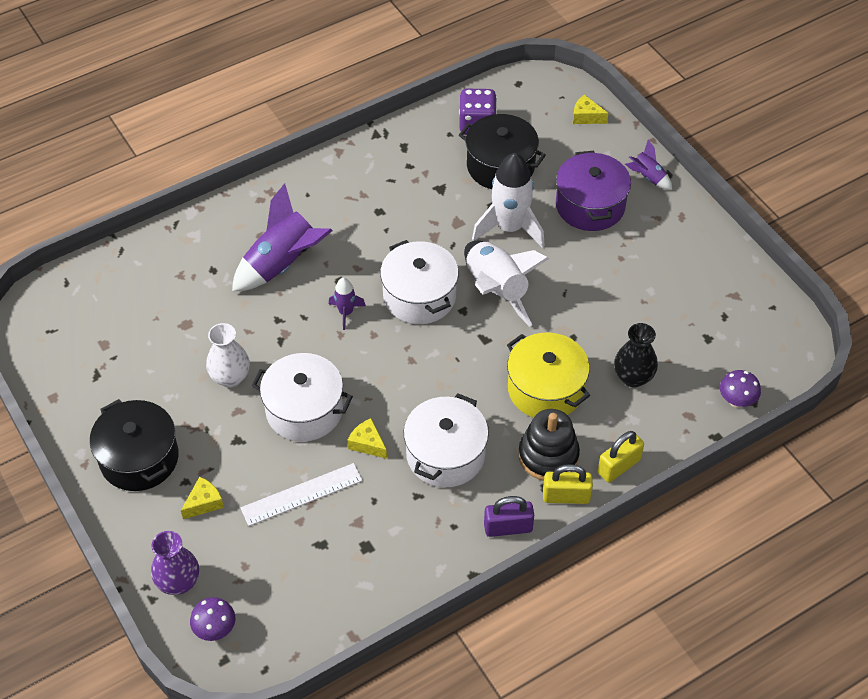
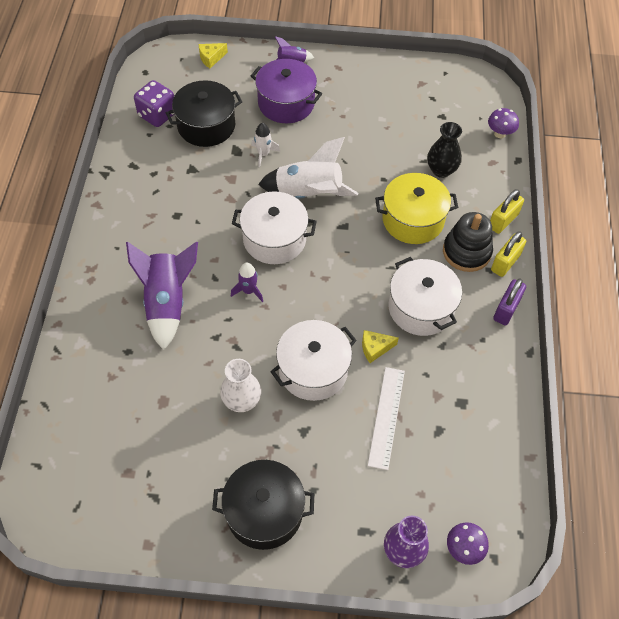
camera: 55 degrees left, 5 degrees up
yellow cheese [181,477,224,519] -> none
white rocket [472,153,545,248] -> white rocket [251,123,280,167], size x0.50
yellow padlock [598,431,644,482] -> yellow padlock turned 45 degrees clockwise [490,189,524,234]

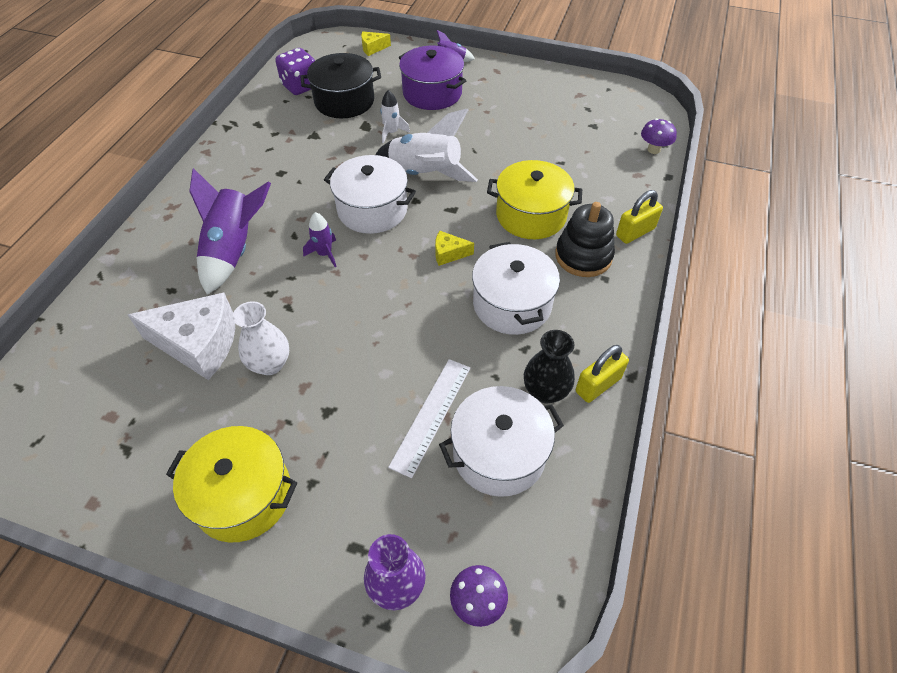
camera: 15 degrees right, 5 degrees down
black pot [212,460,314,550] -> yellow pot [166,426,297,542]
white pot [271,320,357,401] -> white pot moved to [439,386,564,497]
yellow cheese [362,330,399,363] -> yellow cheese moved to [435,231,474,266]
black vase [427,122,462,178] -> black vase moved to [524,330,575,403]
yellow padlock [491,231,526,277] -> yellow padlock moved to [576,345,629,403]
purple padlock [493,278,526,325] -> none
none -> white cheese [128,292,235,380]

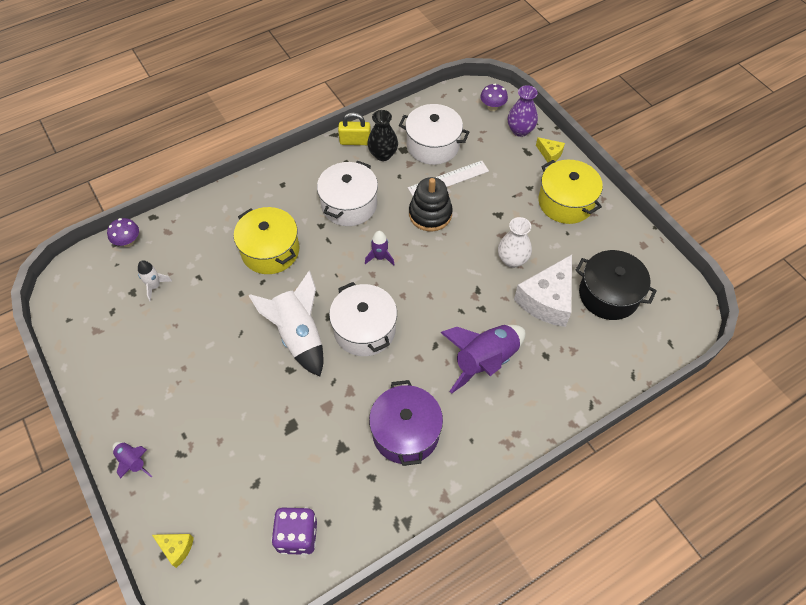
camera: 140 degrees left, 5 degrees up
white cheese [128,292,235,380] -> white cheese turned 105 degrees counterclockwise [514,255,572,327]
black pot [300,53,381,118] -> black pot moved to [575,250,657,320]
purple rocket [303,212,337,267] -> purple rocket moved to [365,231,395,266]
white rocket [380,90,410,143] -> white rocket moved to [138,260,172,301]
purple pot [399,45,466,110] -> purple pot moved to [369,380,443,466]
yellow cheese [435,231,474,266] -> yellow cheese moved to [536,137,565,162]
black stacking toy [555,202,615,277] -> black stacking toy moved to [409,177,453,231]
yellow padlock [616,190,663,244] -> none

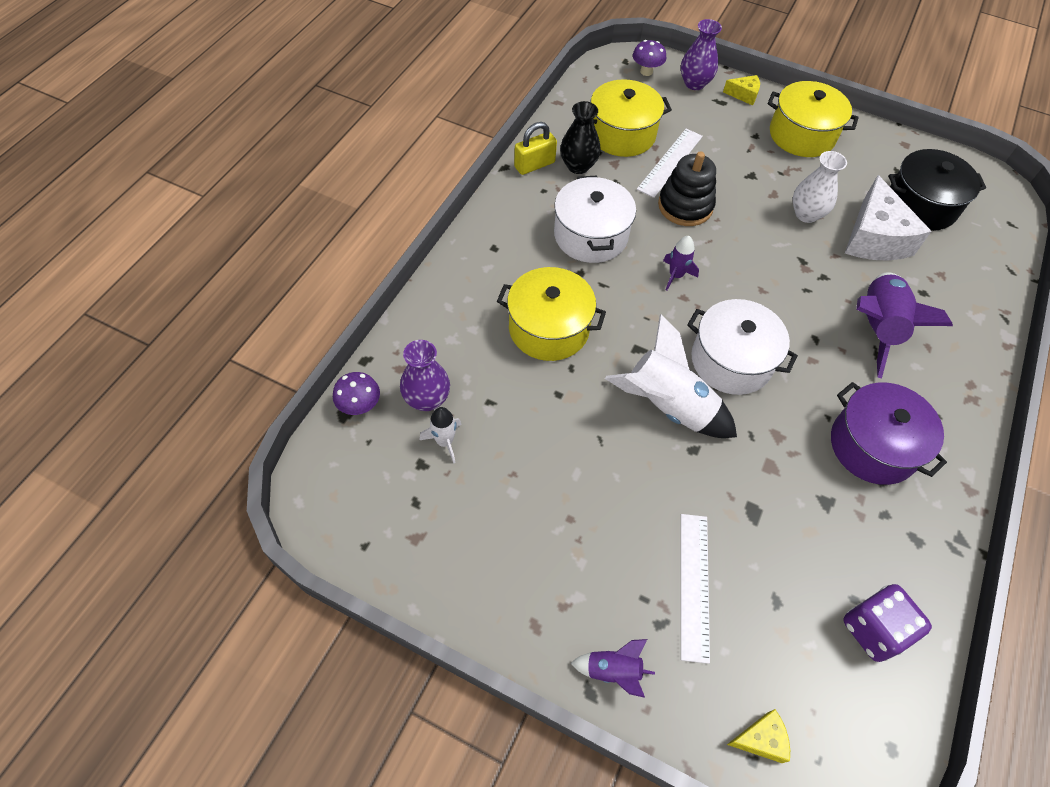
camera: 35 degrees left, 0 degrees up
white pot [399,104,469,165] -> yellow pot [591,79,672,157]
none -> purple vase [400,340,450,411]
none -> white ruler [681,514,710,664]

